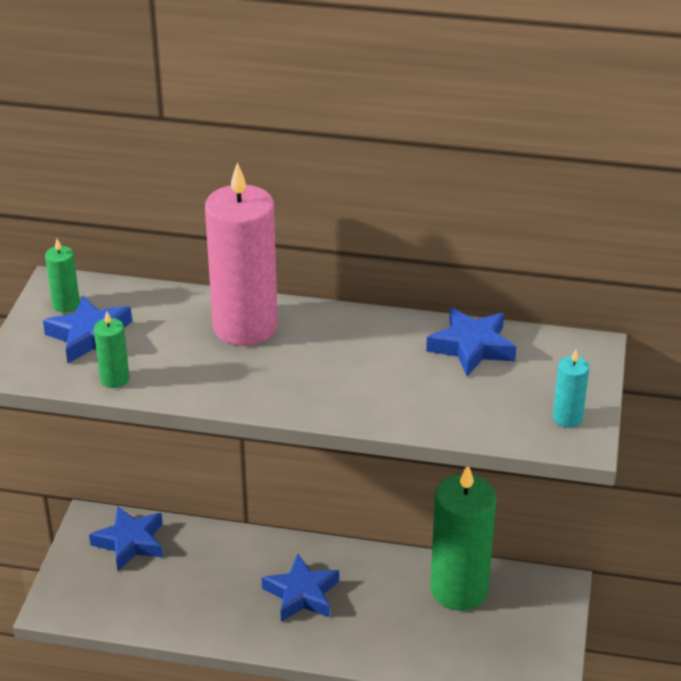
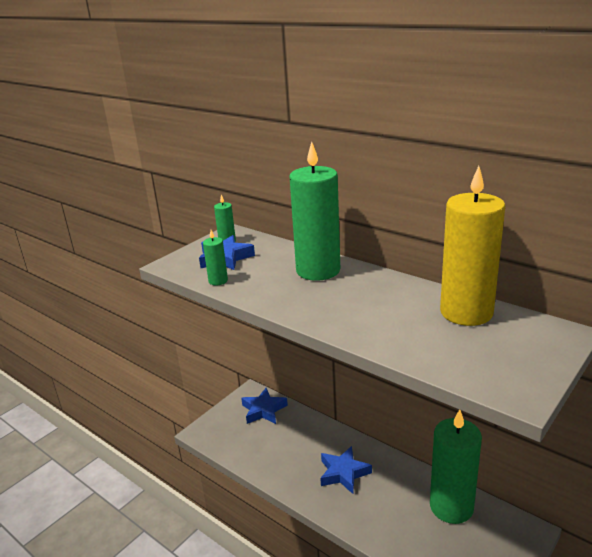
camera: 30 degrees right, 10 degrees down
pink candle [205,162,278,346] -> green candle [289,142,340,281]
blue star [426,307,516,376] -> yellow candle [440,166,505,326]
turquoise candle [553,350,590,428] -> none

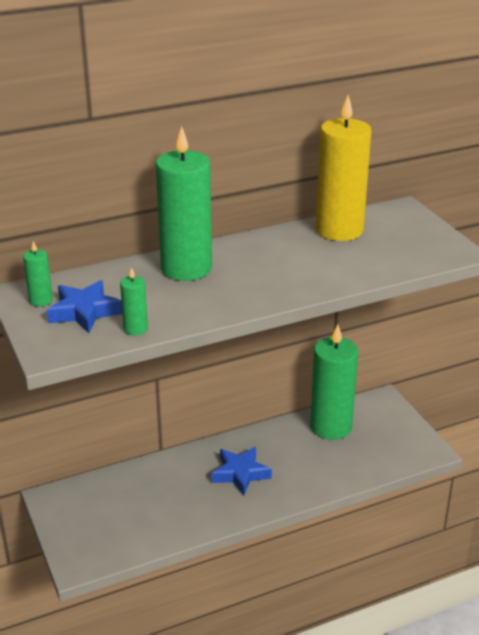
camera: 65 degrees left, 5 degrees up
blue star [241,388,288,424] -> none

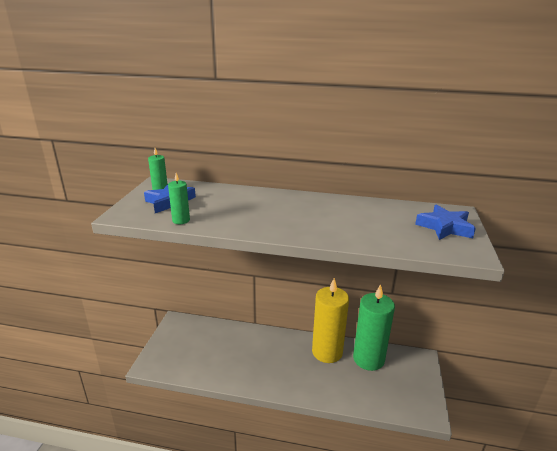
camera: 35 degrees right, 5 degrees down
green candle [156,126,212,281] -> none
blue star [211,447,272,495] -> blue star moved to [415,205,476,240]
yellow candle [316,95,371,241] -> yellow candle moved to [312,278,349,363]

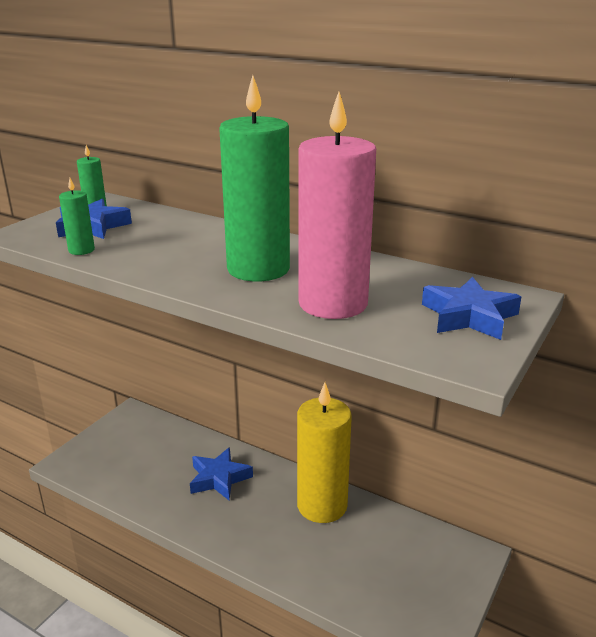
camera: 20 degrees right, 0 degrees up
green candle [353,284,395,371] -> green candle moved to [219,75,290,281]
none -> blue star [190,447,253,500]
none -> pink candle [298,92,376,319]

